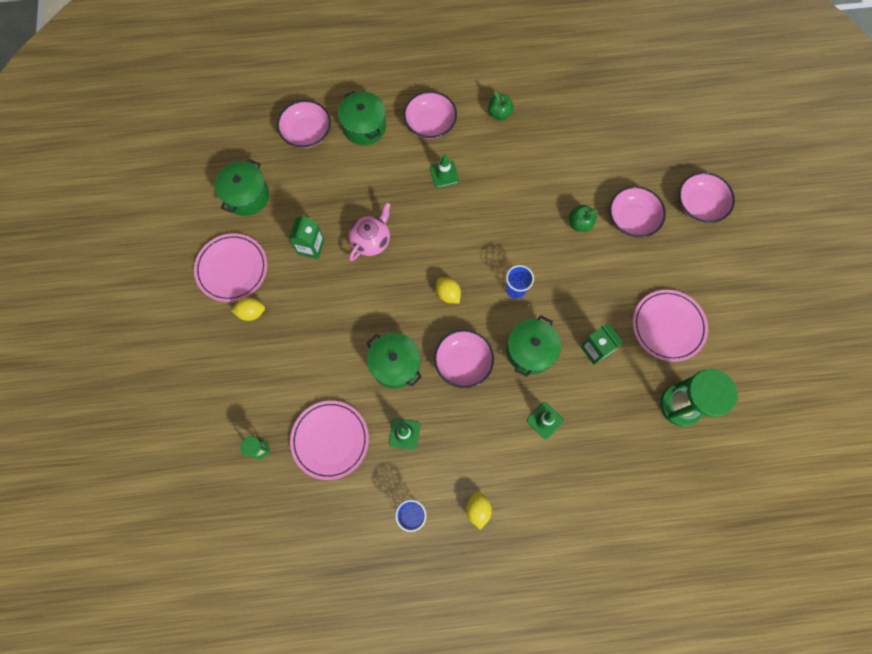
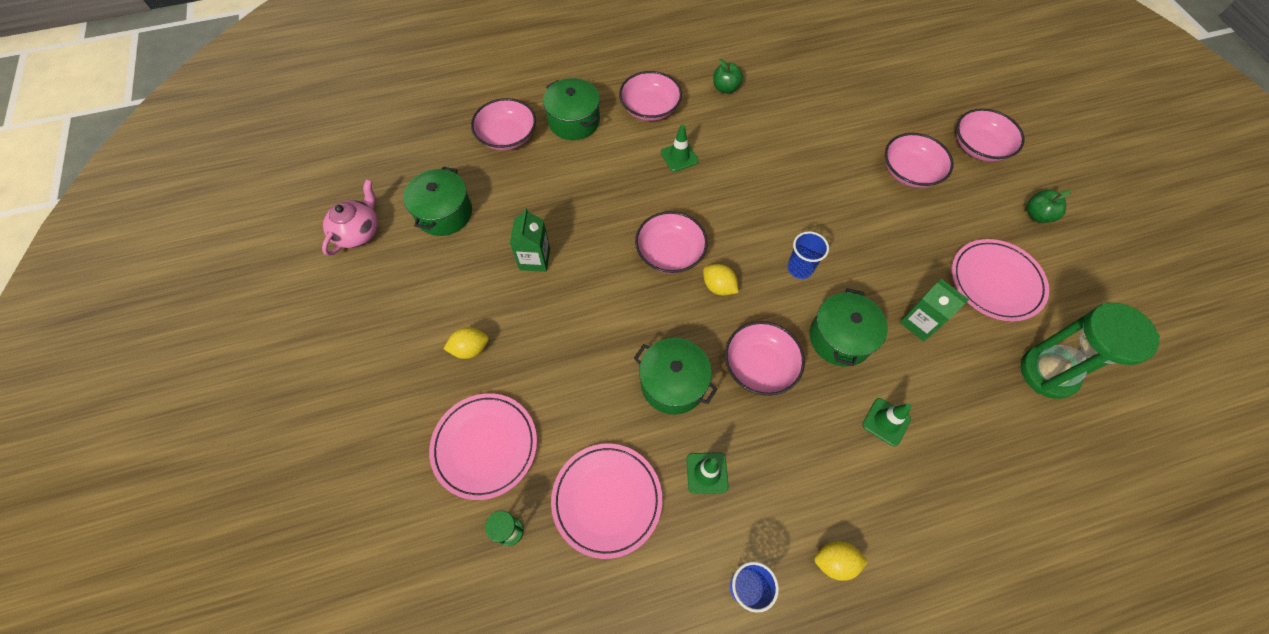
camera: 10 degrees left, 10 degrees down
pink plate [194,233,267,302] -> pink plate moved to [429,393,537,500]
pink teapot [349,202,391,261] -> pink teapot moved to [322,179,378,256]
yellow lemon [466,491,492,530] -> yellow lemon turned 75 degrees counterclockwise [814,541,868,581]
green apple [569,205,598,232] -> green apple moved to [1026,190,1071,223]
none -> pink bowl [635,211,708,274]

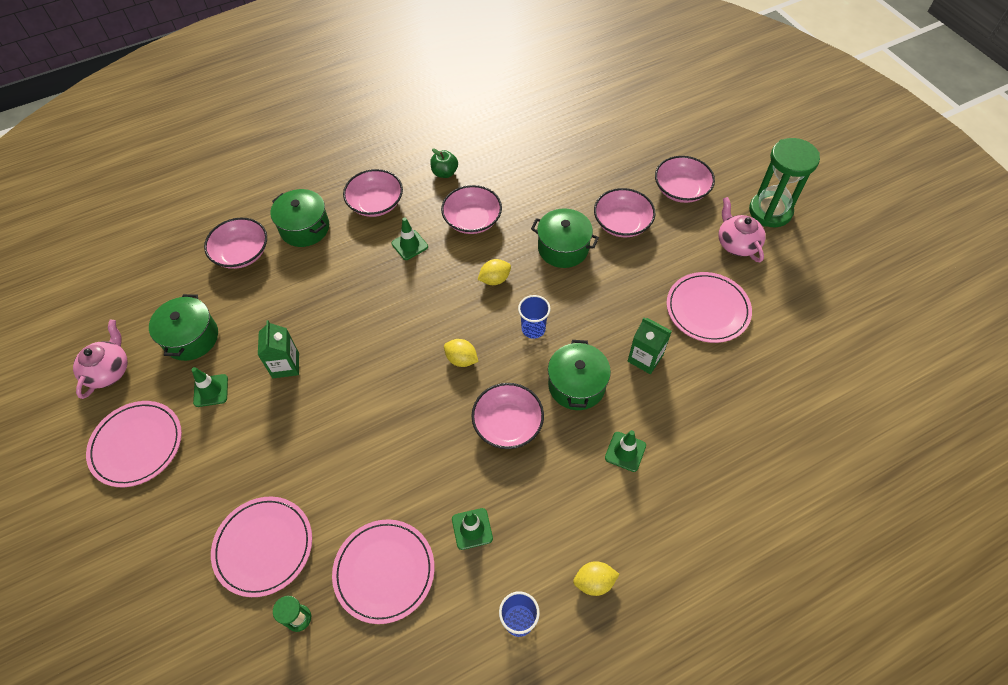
camera: 10 degrees left, 5 degrees down
yellow lemon [444,327,489,359] -> yellow lemon moved to [477,259,511,285]
green pot [634,338,717,415] -> green pot moved to [531,208,599,268]
pink bowl [635,211,708,274] -> pink bowl moved to [441,185,502,234]
green hourglass [1021,303,1160,399] -> green hourglass moved to [749,138,820,227]
green apple [1026,190,1071,223] -> pink teapot [719,197,766,262]
none -> pink plate [86,401,182,487]
none -> green traffic cone [191,367,228,407]

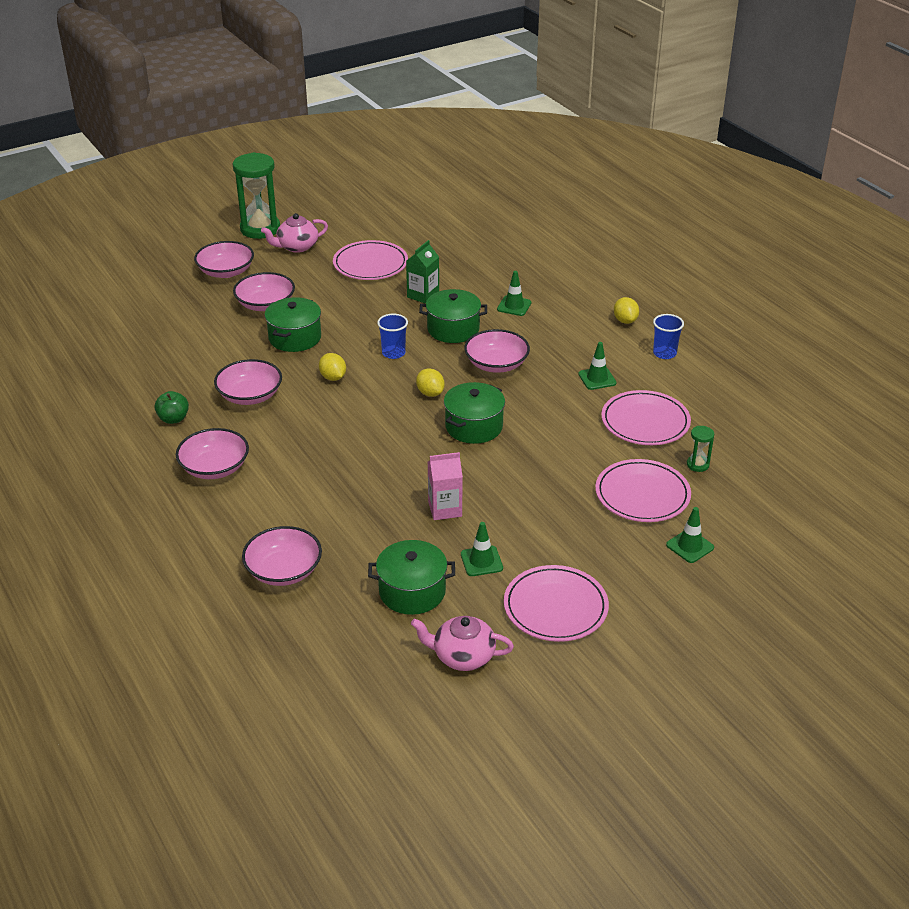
camera: 95 degrees left, 20 degrees down
green carton [258,320,299,378] -> pink carton [428,452,463,520]
green pot [270,189,329,247] -> green pot moved to [444,382,505,444]
green traffic cone [391,218,428,260] -> green traffic cone moved to [666,507,714,563]
yellow lemon [444,339,478,367] -> yellow lemon turned 60 degrees counterclockwise [416,368,445,397]

